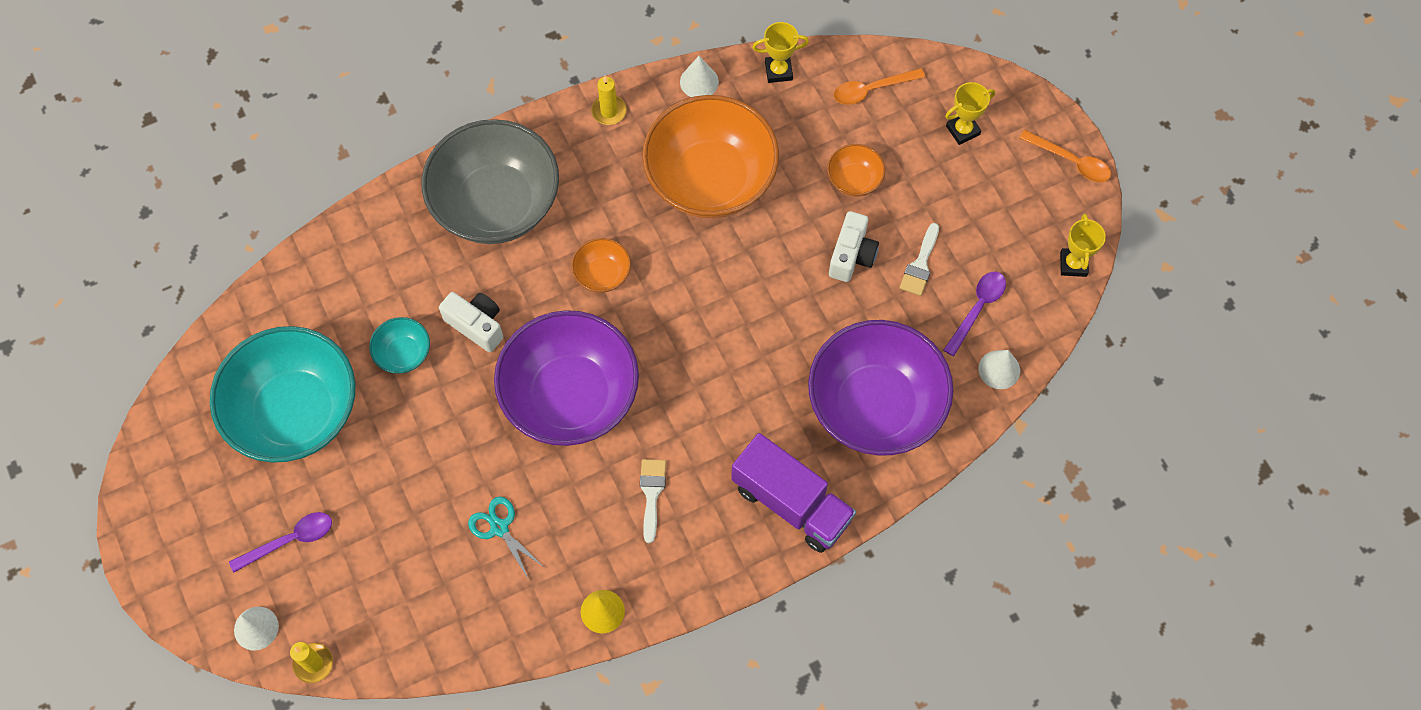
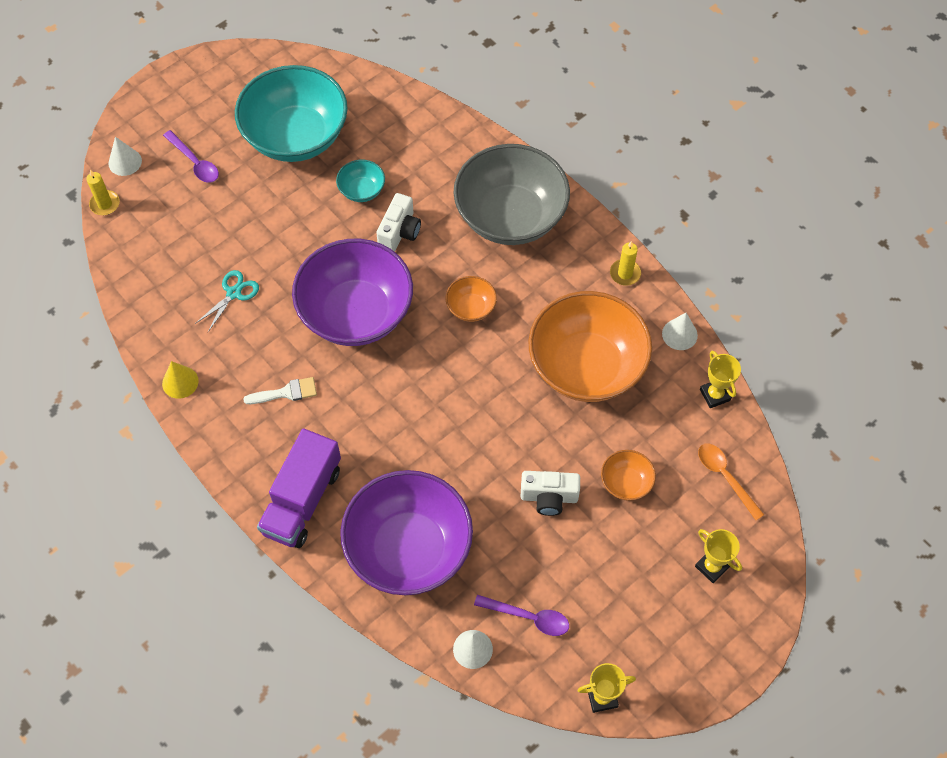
camera: 75 degrees right, 5 degrees down
white brush [899,223,939,296] -> none
orange spoon [1019,130,1111,182] -> none

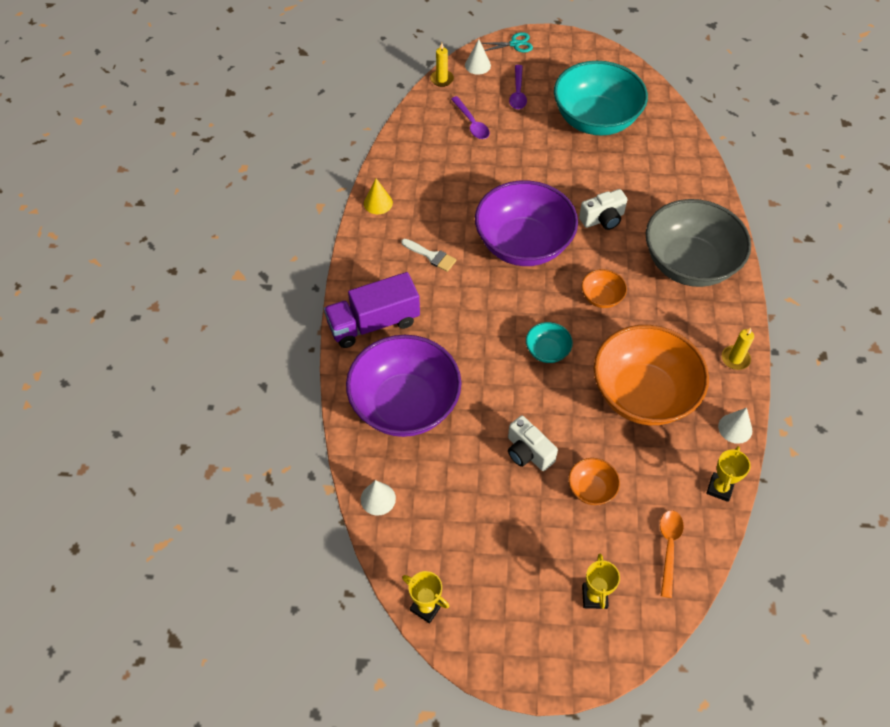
camera: 45 degrees right, 5 degrees down
turquoise scissors [195,270,259,332] -> turquoise scissors moved to [481,32,533,52]
turquoise bowl [336,160,385,202] -> turquoise bowl moved to [526,322,573,363]
purple spoon [474,595,569,636] -> purple spoon moved to [451,96,490,139]

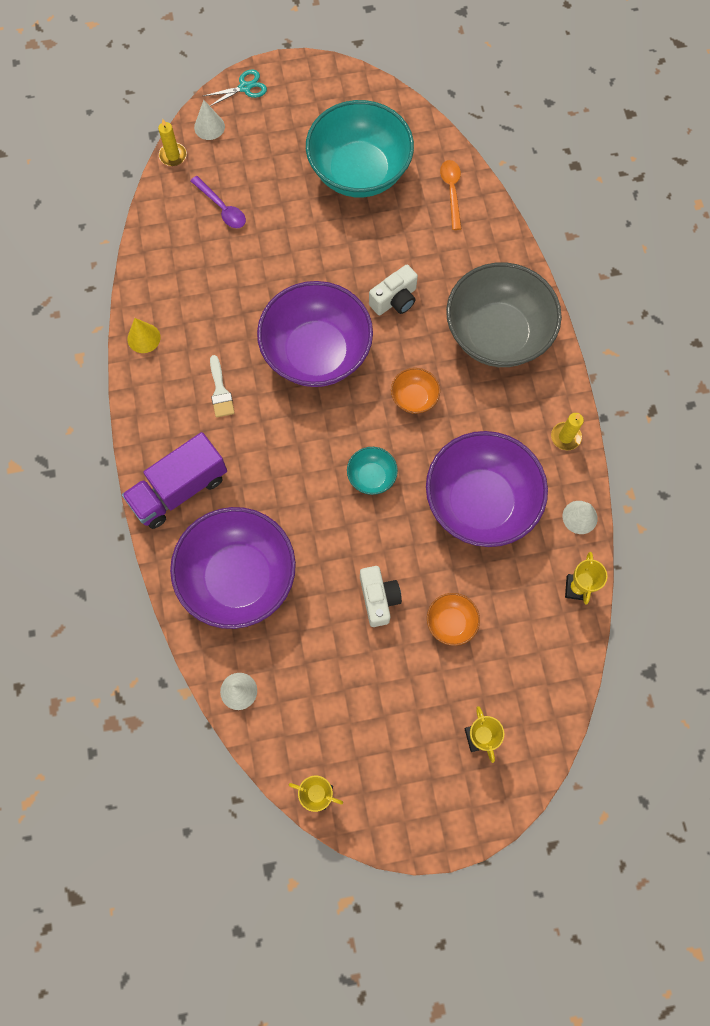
camera: 15 degrees left, 15 degrees up
white brush [401,239,457,272] -> white brush turned 60 degrees clockwise [210,355,235,418]
white camera [508,416,558,471] -> white camera turned 135 degrees counterclockwise [360,566,402,627]
purple spoon [509,65,527,109] -> none
orange bowl [594,325,709,425] -> purple bowl [426,431,548,547]
orange spoon [660,510,684,598] -> orange spoon moved to [440,160,462,230]

